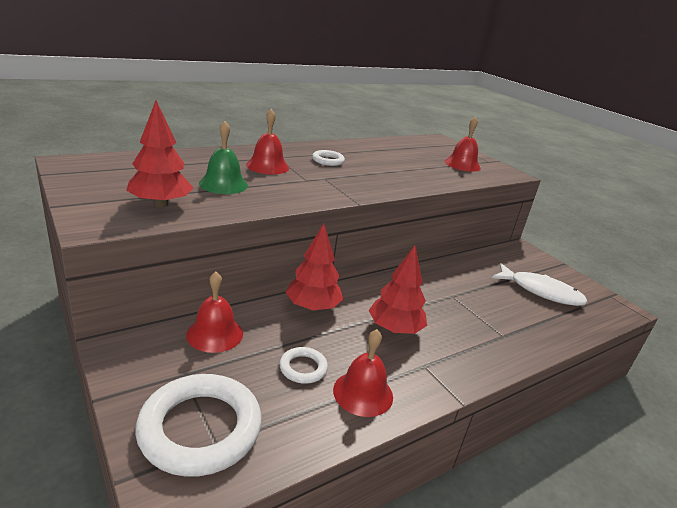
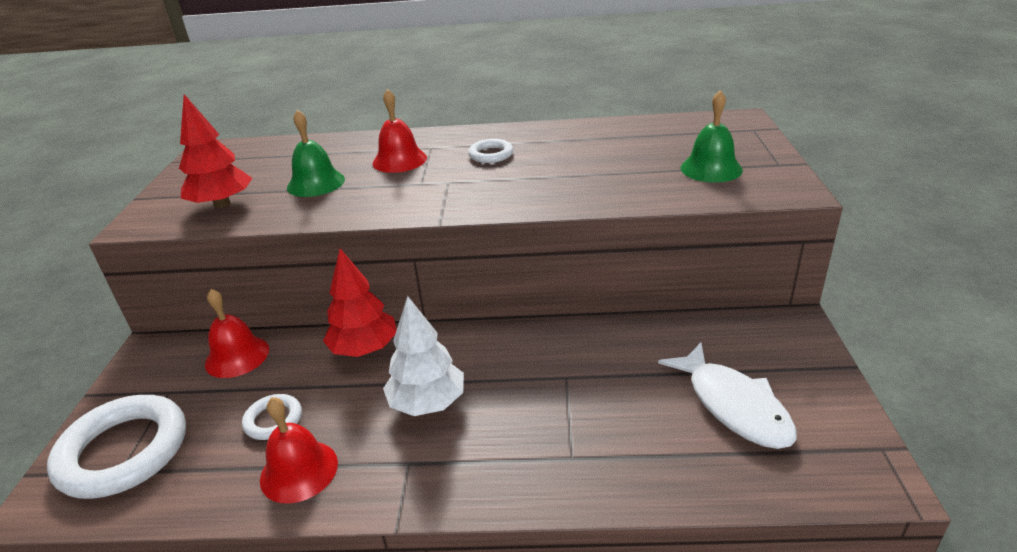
camera: 40 degrees right, 5 degrees up
red tree [369,245,427,334] -> white tree [383,296,464,416]
red bell [445,116,481,172] -> green bell [681,90,743,183]

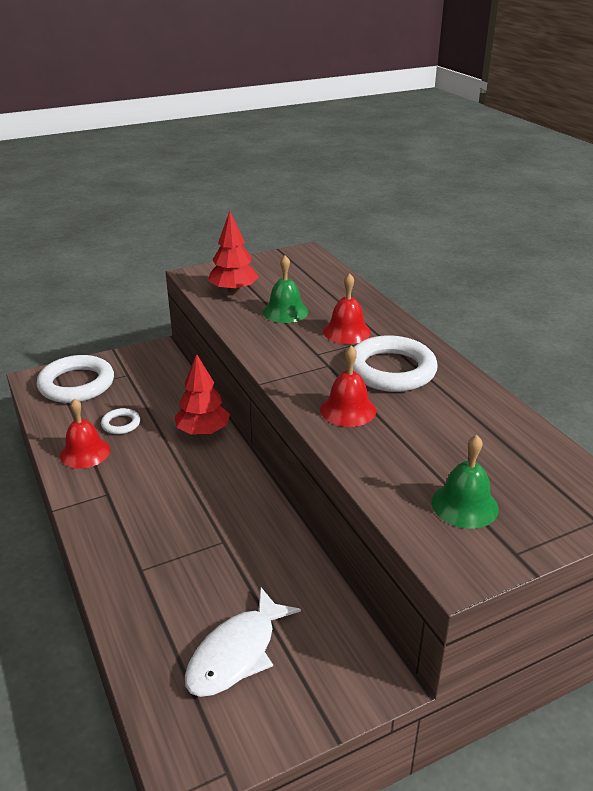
camera: 60 degrees right, 0 degrees up
red bell [205,289,269,378] -> red bell moved to [320,345,376,427]
white tree [383,296,464,416] -> none
white ring [468,139,513,163] -> white ring [353,336,438,392], size x2.09

